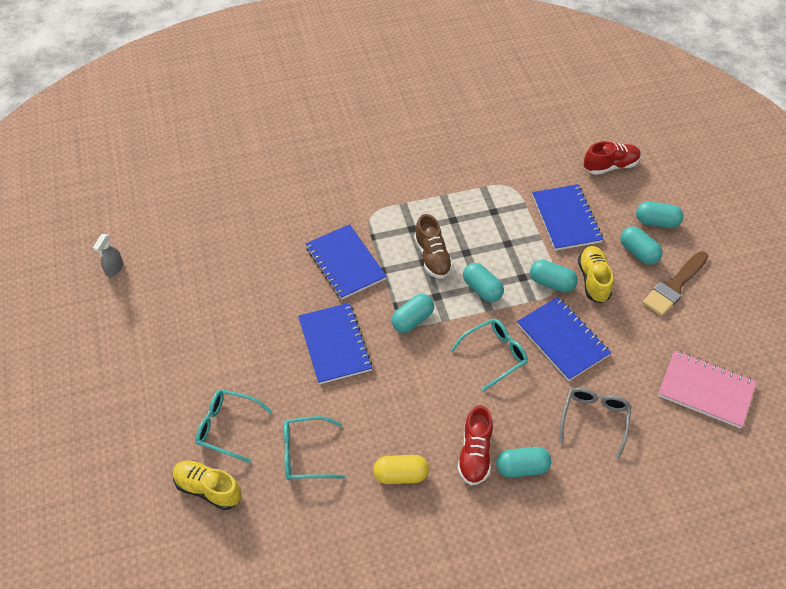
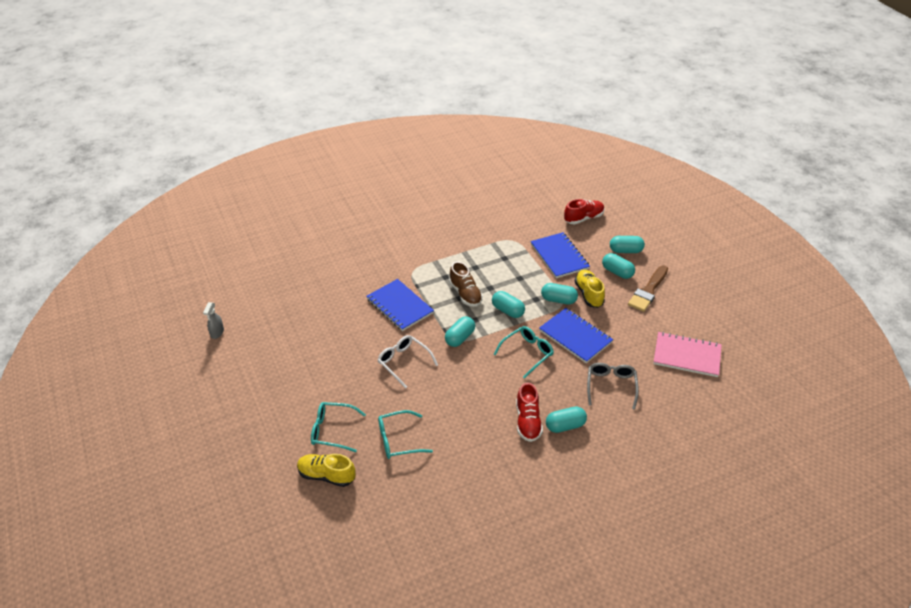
camera: 10 degrees left, 10 degrees down
blue notebook [298,303,372,385] -> white glasses [378,335,438,389]
yellow capsule [373,455,429,484] -> none

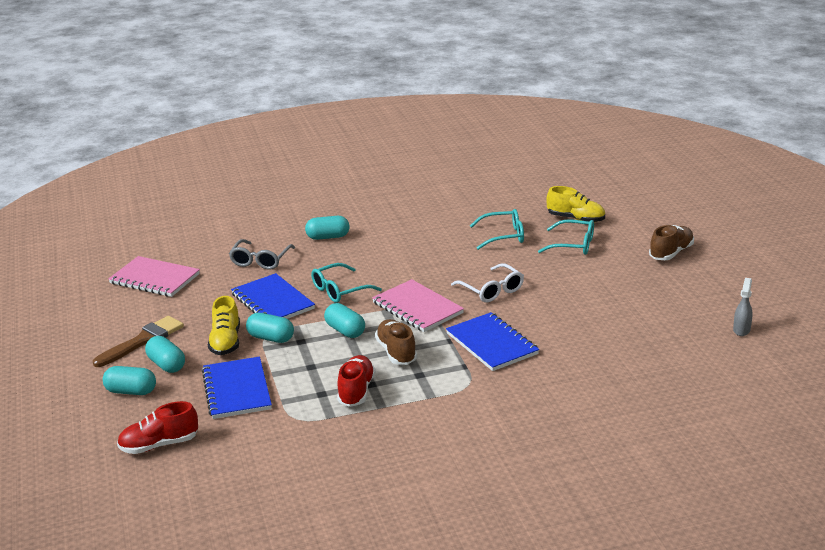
camera: 170 degrees left, 15 degrees down
turquoise capsule [445,316,475,347] -> pink notebook [372,279,464,332]
red shoe [516,382,543,442] -> red shoe moved to [337,355,375,407]
none -> brown shoe [649,225,694,260]

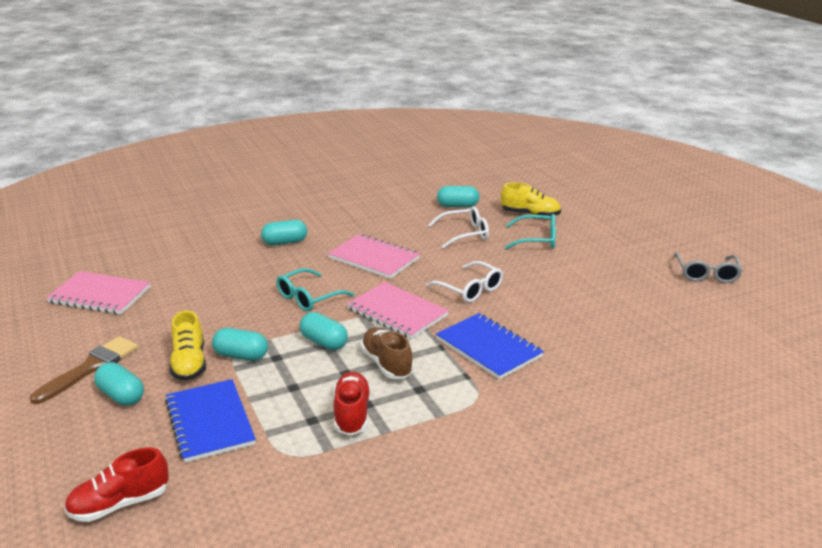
camera: 10 degrees left, 0 degrees up
turquoise capsule [103,366,156,395] -> turquoise capsule moved to [437,186,480,207]
grey glasses [229,239,295,270] -> grey glasses moved to [674,252,743,283]
blue notebook [231,273,315,319] -> none
turquoise glasses [470,209,524,250] -> white glasses [428,206,489,248]
brown shoe [649,225,694,260] -> none
grey spray bottle [733,278,753,336] -> none
none -> pink notebook [328,234,420,279]

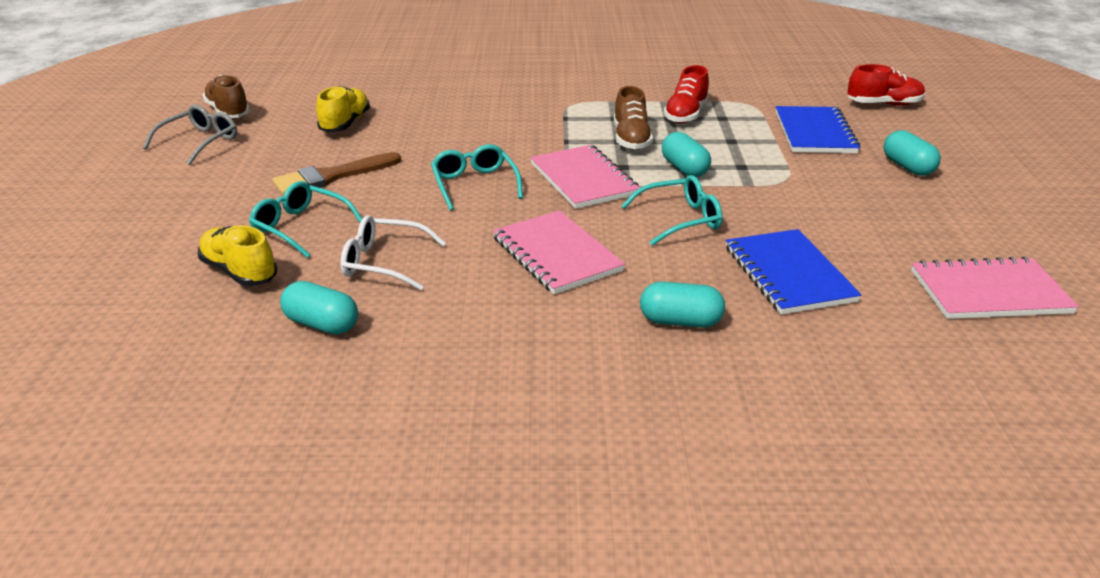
camera: 155 degrees left, 5 degrees up
brown brush [30,336,138,404] -> brown brush moved to [273,152,401,195]
pink notebook [46,271,151,314] -> pink notebook turned 45 degrees counterclockwise [911,256,1079,319]
yellow shoe [169,311,206,381] -> yellow shoe moved to [316,86,370,132]
turquoise capsule [212,328,268,361] -> none
white glasses [426,261,503,303] -> turquoise glasses [431,144,523,211]
blue notebook [436,313,544,380] -> blue notebook moved to [726,229,862,314]
none -> brown shoe [203,75,250,118]

